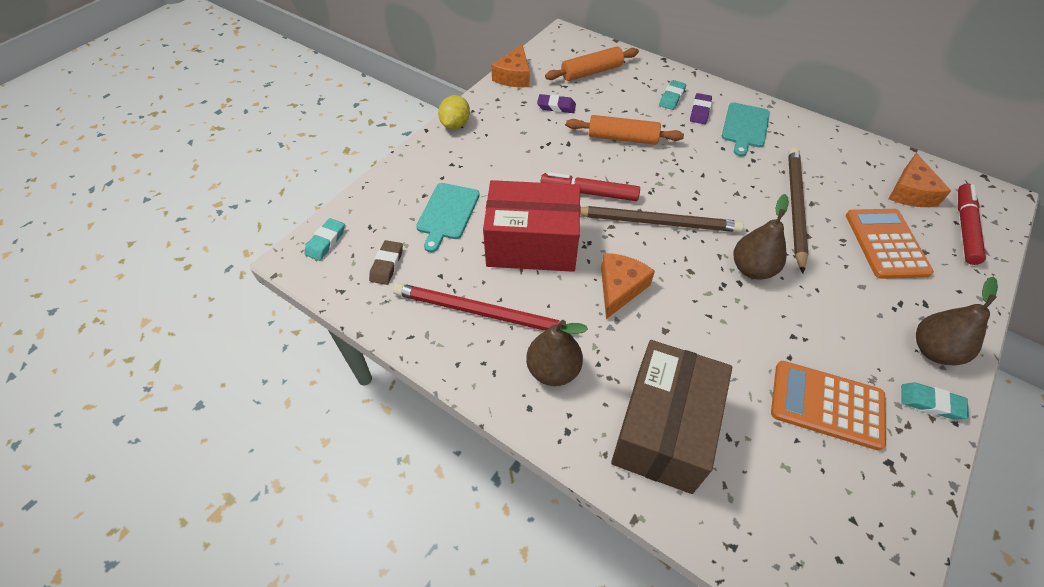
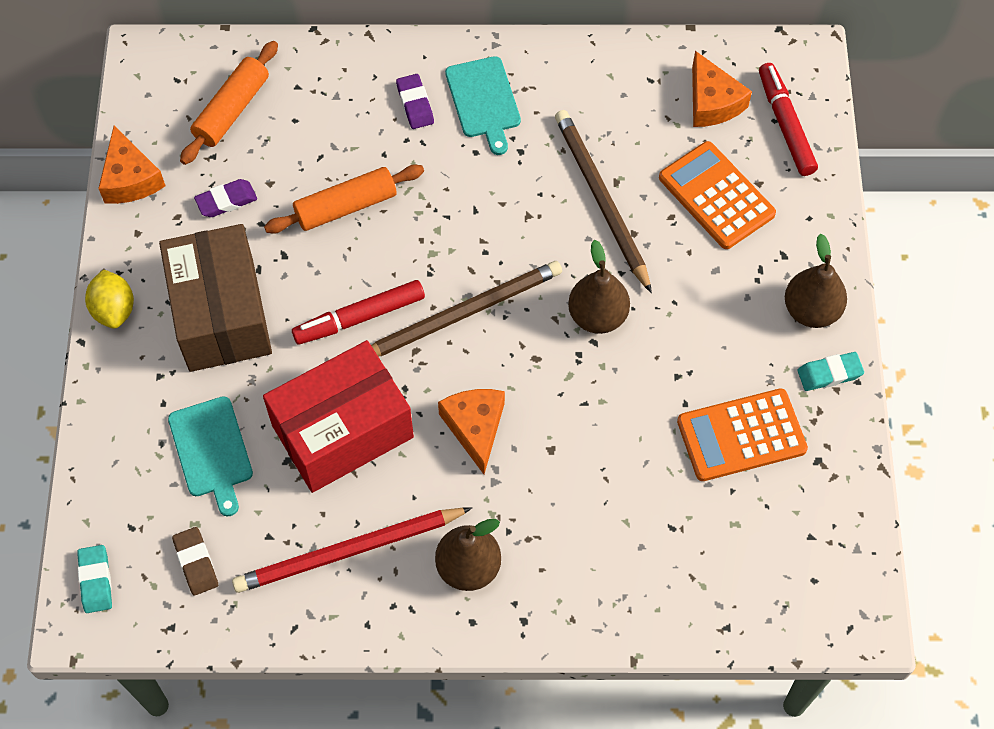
camera: 35 degrees left, 10 degrees up
brown box [611,340,732,494] -> brown box moved to [159,224,272,372]
turquoise eraser [659,80,686,110] -> none

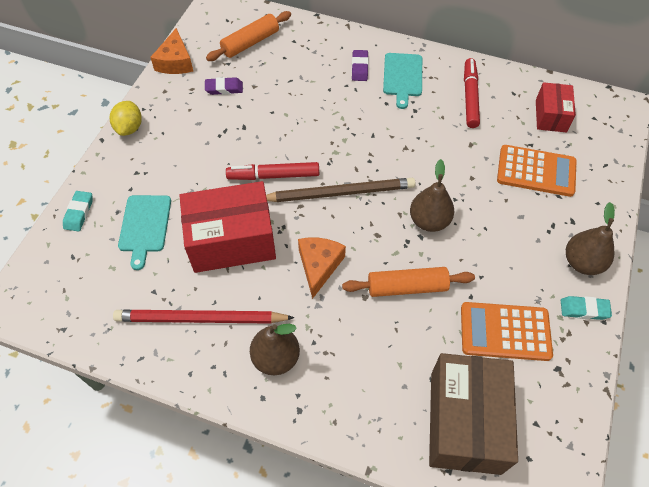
camera: 20 degrees right, 5 degrees down
turquoise eraser [77,545,112,613] -> turquoise eraser moved to [63,191,93,232]
brown box [159,224,272,372] -> brown box moved to [429,353,518,475]
brown eraser [172,527,218,596] -> none
orange rolling pin [264,165,424,234] -> orange rolling pin moved to [342,267,475,297]
brown pencil [555,110,652,293] -> none
orange calculator [659,141,776,249] -> orange calculator turned 120 degrees clockwise [497,145,577,197]
orange cheese [692,51,752,127] -> red box [536,82,576,133]
red marker [759,63,818,176] -> red marker moved to [464,58,480,128]

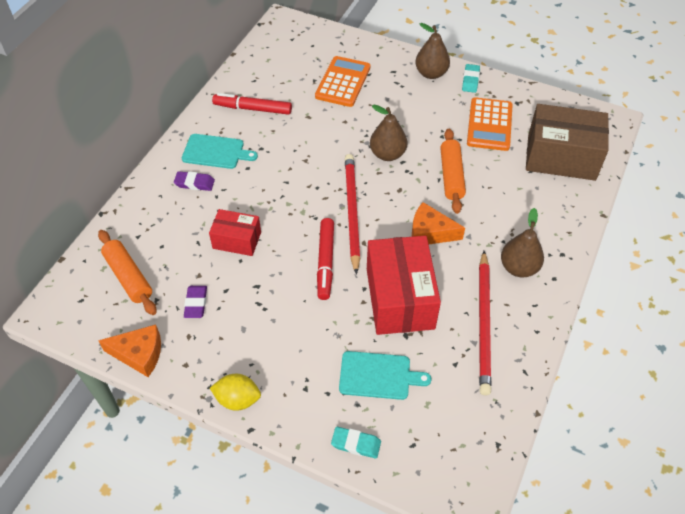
camera: 85 degrees left, 5 degrees down
brown pencil [266,178,416,202] -> red pencil [345,154,360,275]
red box [536,82,576,133] -> red box moved to [209,209,261,256]

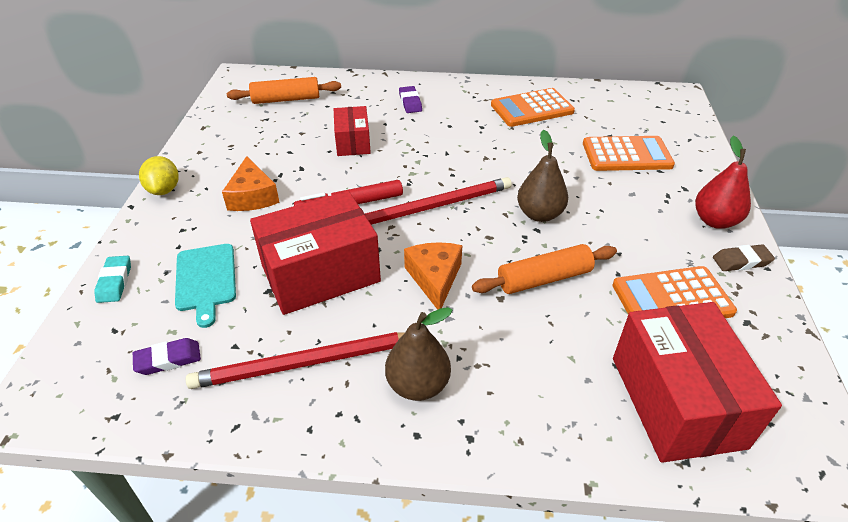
camera: 70 degrees right, 10 degrees down
orange rolling pin [98,230,156,315] -> orange rolling pin turned 45 degrees clockwise [227,77,341,104]
orange cheese [98,325,161,377] -> orange cheese moved to [222,156,280,211]
turquoise cutting board [182,134,258,169] -> none
purple eraser [184,286,207,318] -> purple eraser moved to [133,338,201,375]
red marker [212,93,292,115] -> orange calculator [491,88,575,127]
brown pear [415,23,450,79] -> red pear [695,136,751,229]
turquoise eraser [462,64,480,93] -> brown eraser [713,244,775,271]
brown box [526,104,609,181] -> red box [613,302,782,463]

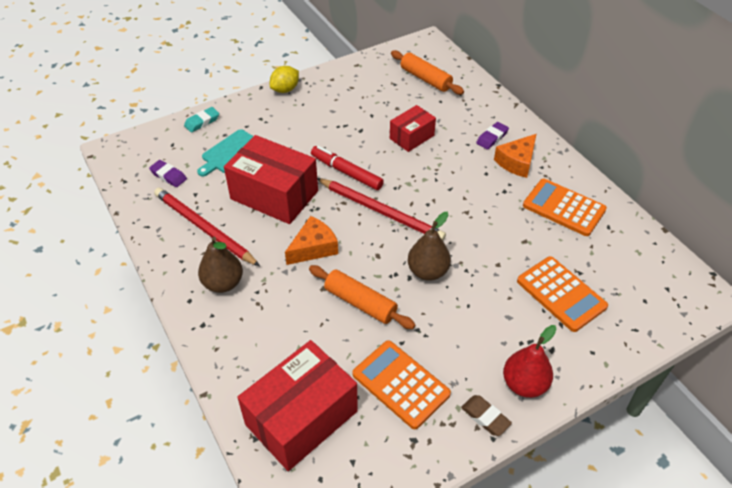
camera: 55 degrees right, 5 degrees up
orange cheese [222,156,280,211] -> orange cheese moved to [494,134,537,178]

